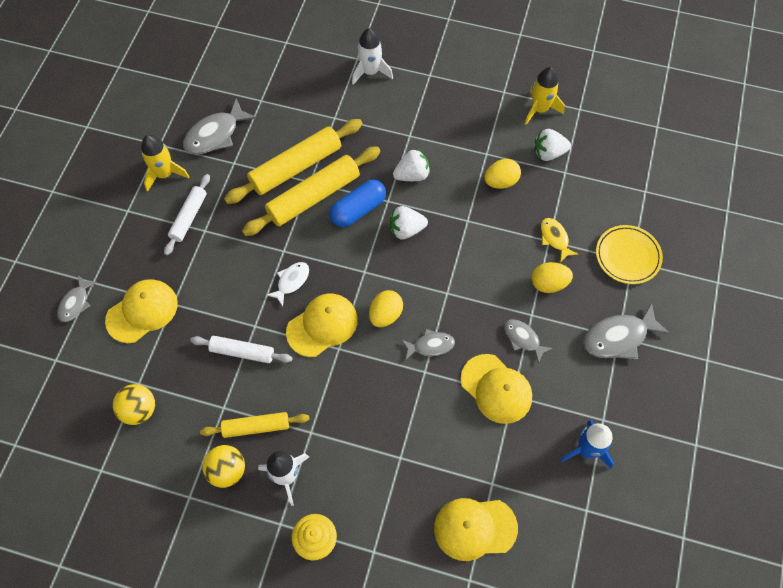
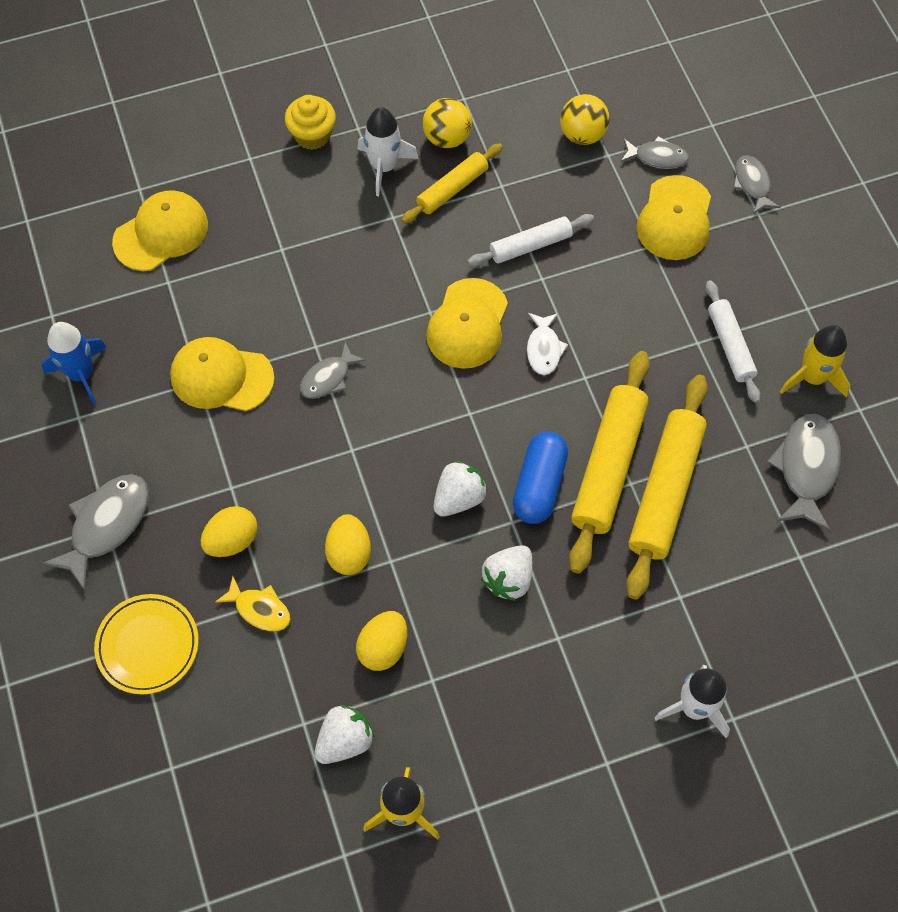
camera: 145 degrees right, 0 degrees up
yellow egg [369,290,403,327] -> yellow egg moved to [325,514,371,575]
grey fish [504,319,553,363] -> grey fish moved to [621,136,689,169]

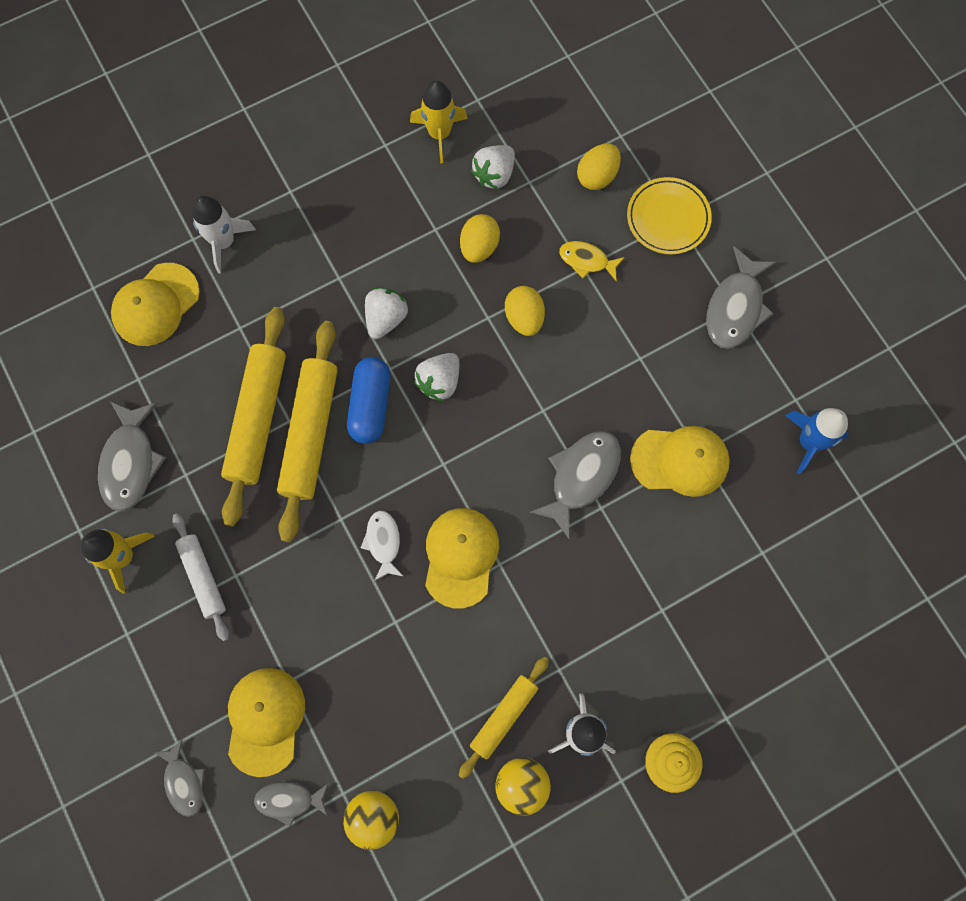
camera: 170 degrees right, 10 degrees up
yellow cap [112,191,208,271] -> yellow cap moved to [111,263,200,346]
yellow egg [201,506,258,557] -> yellow egg moved to [577,144,621,190]
grey fish [300,342,366,398] -> grey fish [529,431,621,540], size x1.66
white rolling pin [468,214,594,266] -> none

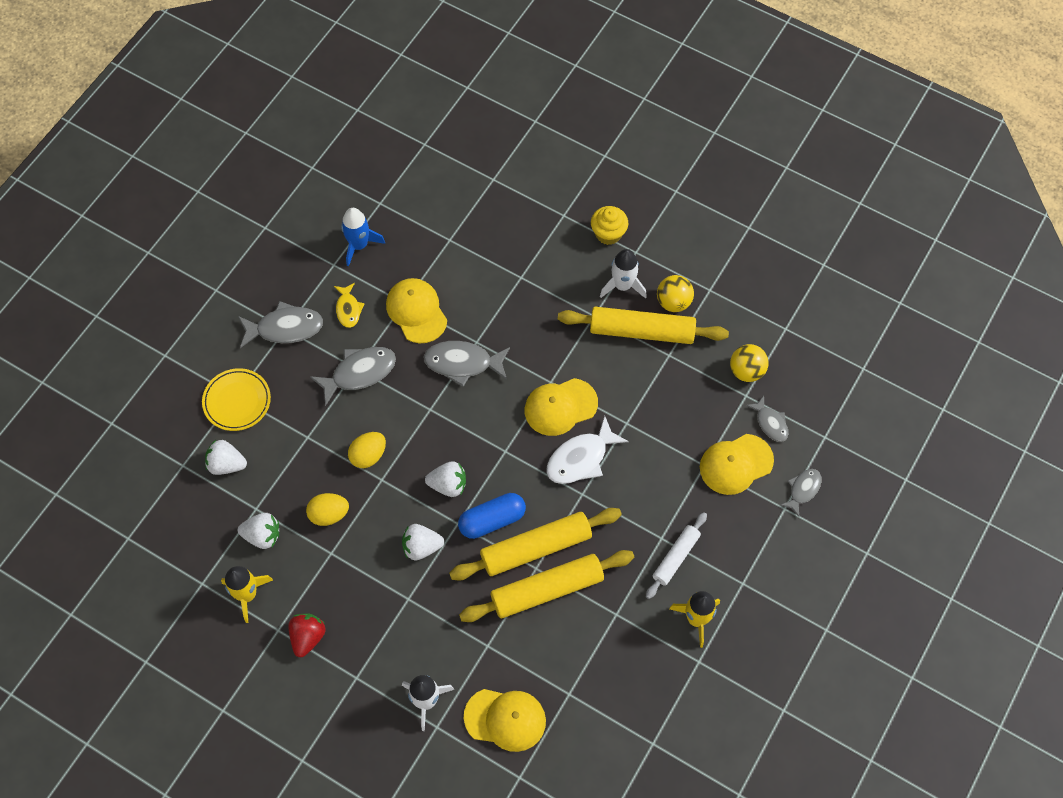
camera: 120 degrees left, 10 degrees down
grey fish [98,401,166,511] -> grey fish moved to [310,347,396,406]
white fish [361,511,403,581] -> white fish [547,416,629,484], size x1.66
yellow rolling pin [458,657,549,779] -> yellow rolling pin [558,307,729,344], size x1.70
yellow fish [559,241,625,281] -> yellow fish moved to [334,283,365,328]
yellow egg [577,144,621,190] -> white strawberry [205,440,247,475]
none -> red strawberry [288,614,326,657]

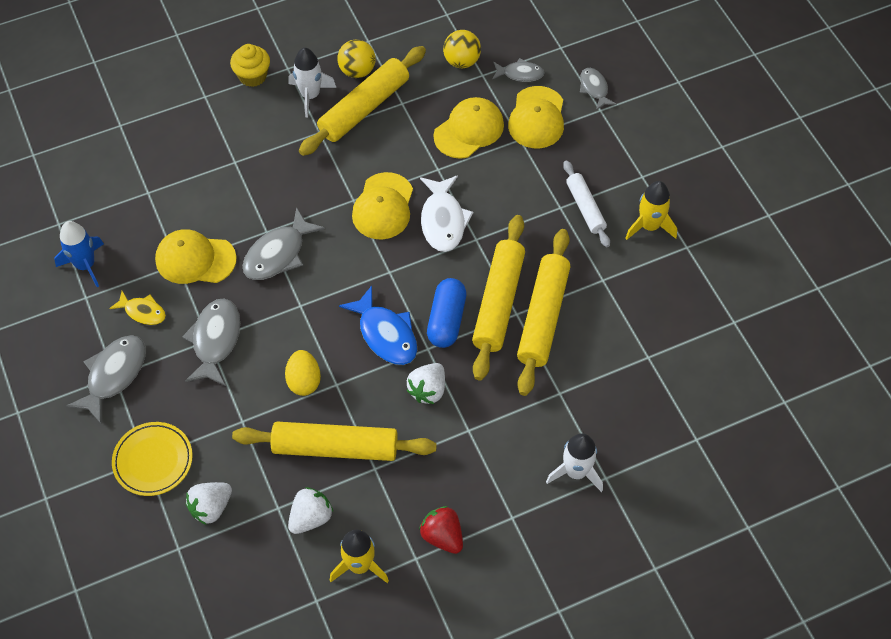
camera: 55 degrees left, 5 degrees down
yellow egg [306,493,349,526] -> yellow rolling pin [232,422,437,461]
white strawberry [425,461,466,497] -> blue fish [339,286,417,365]
yellow cap [464,689,546,752] -> yellow cap moved to [433,97,504,159]

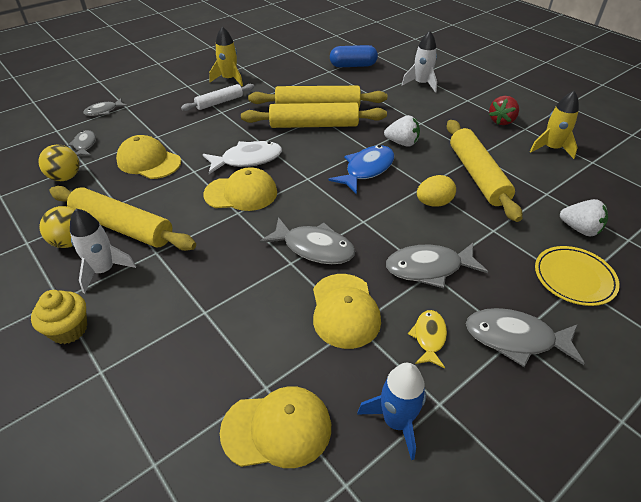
camera: 105 degrees left, 15 degrees down
white strawberry [288,487,333,534] -> none
blue capsule [427,278,466,348] -> blue capsule moved to [330,45,378,67]
yellow cap [508,86,564,148] -> yellow cap moved to [220,386,331,468]

